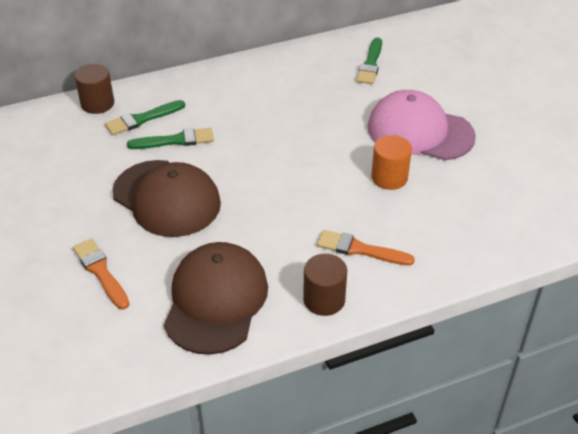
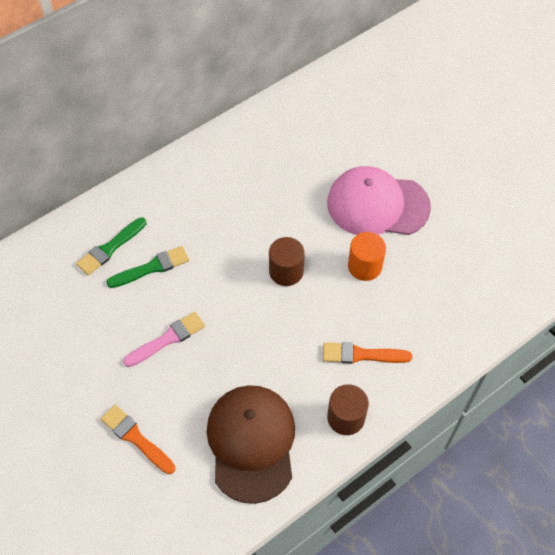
camera: 15 degrees left, 15 degrees up
brown cylinder [75,64,114,114] -> brown cylinder moved to [269,237,305,286]
brown cap [112,160,221,237] -> pink brush [123,312,205,367]
green brush [356,37,382,84] -> none

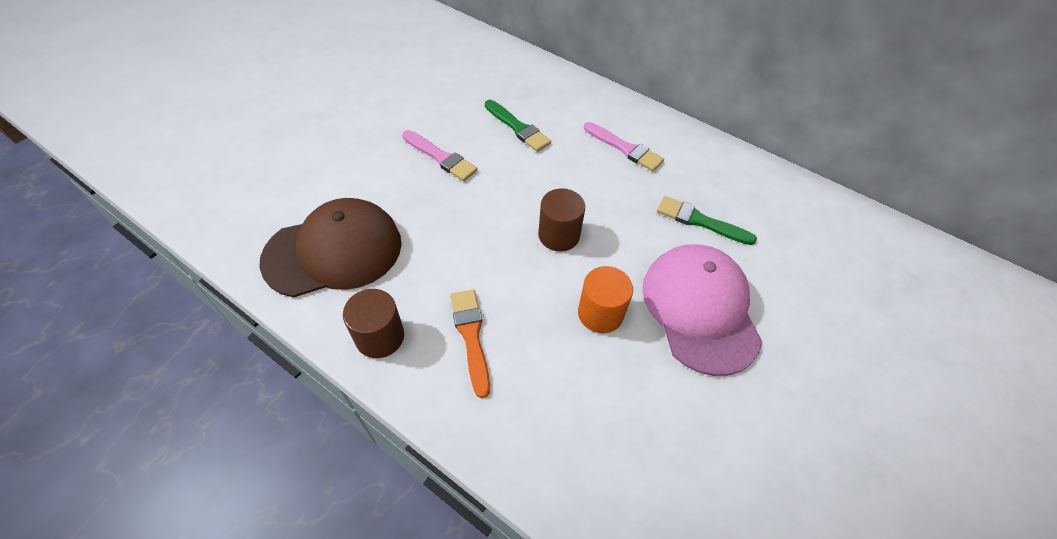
camera: 70 degrees right, 5 degrees down
green brush [76,217,146,275] -> green brush moved to [657,196,757,245]
orange brush [101,405,175,474] -> none
none -> pink brush [584,122,664,171]

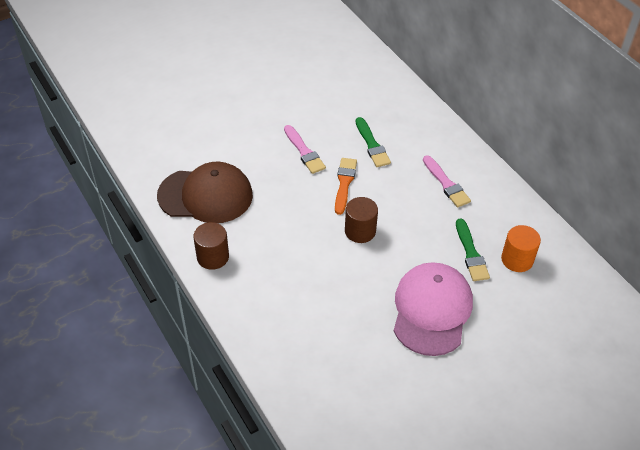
camera: 25 degrees right, 5 degrees down
orange brush [450,290,490,398] -> orange brush moved to [335,158,357,215]
orange cylinder [578,266,633,333] -> orange cylinder moved to [501,225,541,272]
green brush [657,196,757,245] -> green brush turned 150 degrees counterclockwise [456,219,490,281]

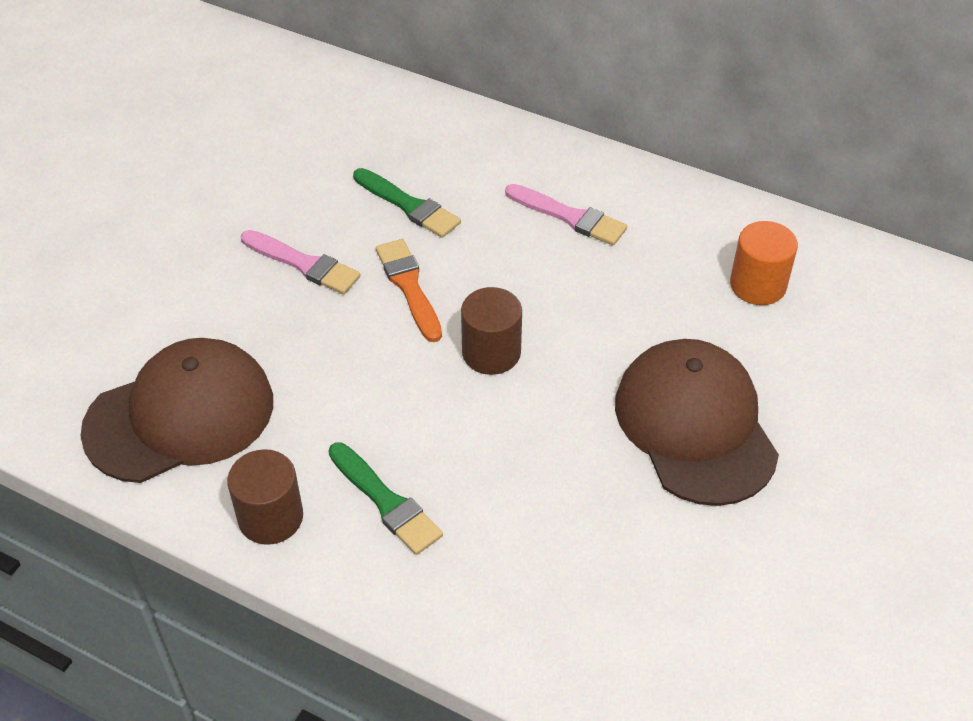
camera: 30 degrees left, 0 degrees up
pink cap [394,262,473,356] -> brown cap [615,339,779,506]
green brush [456,219,490,281] -> green brush moved to [329,442,443,555]

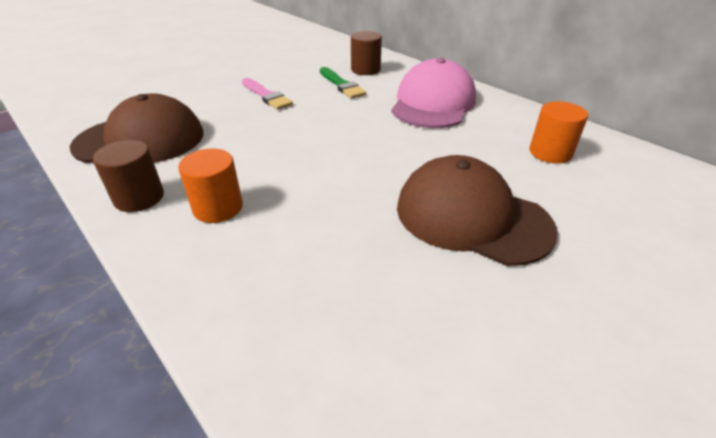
camera: 20 degrees right, 10 degrees down
green brush [329,442,443,555] -> orange cylinder [178,148,243,223]
orange brush [376,239,442,342] -> none
brown cylinder [461,287,522,375] -> brown cylinder moved to [351,31,382,75]
pink brush [505,184,627,246] -> pink cap [391,58,476,128]
brown cap [615,339,779,506] -> brown cap turned 60 degrees counterclockwise [397,155,558,266]

